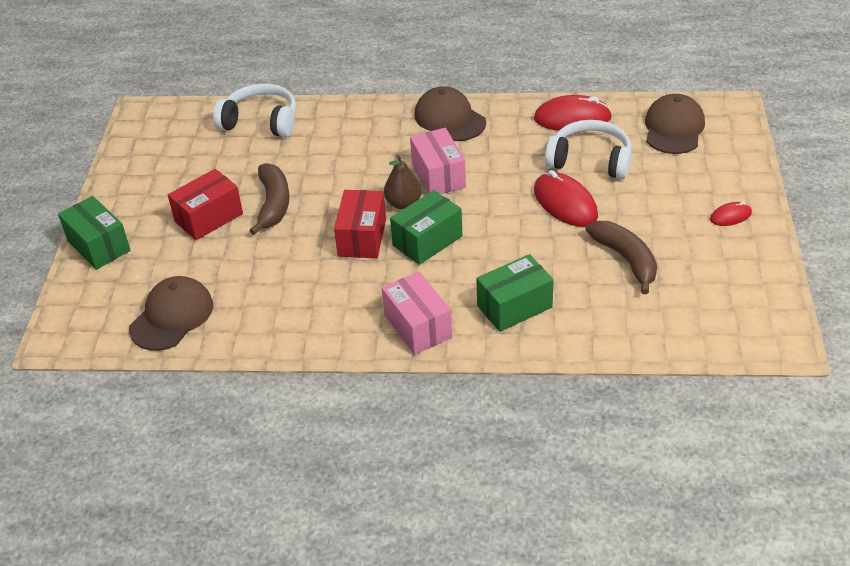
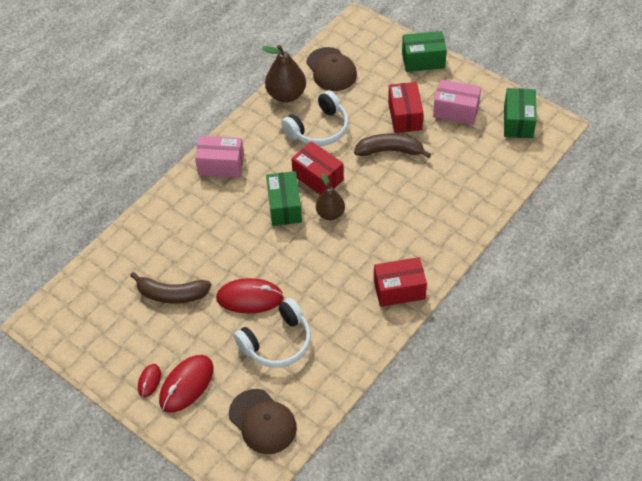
camera: 125 degrees right, 10 degrees up
white headphones [213,83,296,137] -> white headphones moved to [281,90,349,146]
brown banana [249,163,290,235] -> brown banana turned 150 degrees clockwise [354,133,431,158]
pink box [410,128,466,194] -> pink box moved to [433,79,481,125]
brown cap [414,86,486,141] -> red box [374,257,427,307]
green box [476,254,554,332] -> green box moved to [504,88,537,138]
red mouse [534,95,612,131] -> red mouse moved to [159,355,214,413]
none -> brown pear [261,45,306,103]

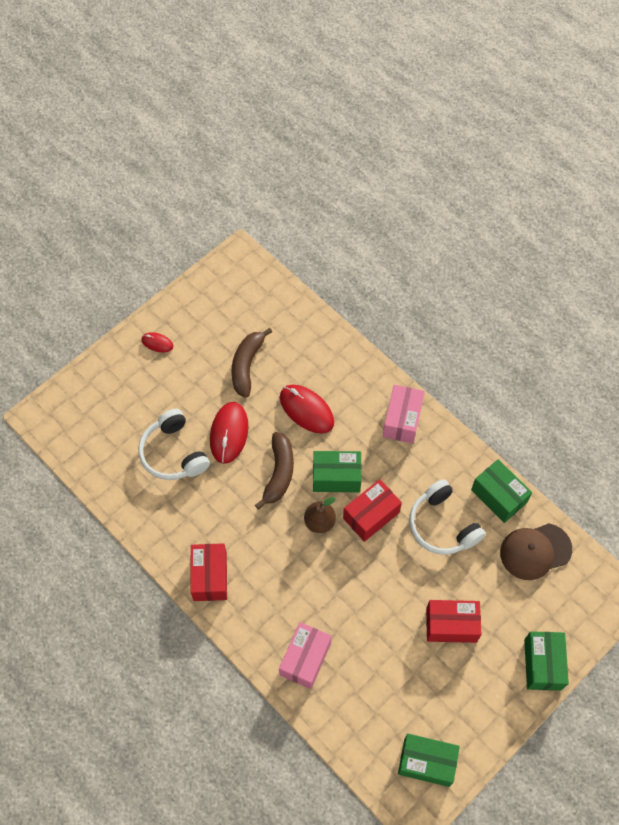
camera: 95 degrees right, 10 degrees up
red mouse [159,355,214,413] -> red mouse moved to [280,384,334,434]
brown cap [229,389,297,454] -> none
brown pear [261,45,306,103] -> green box [471,459,532,523]
brown banana [354,133,431,158] -> brown banana moved to [255,432,294,510]
pink box [433,79,481,125] -> pink box moved to [279,622,332,689]

